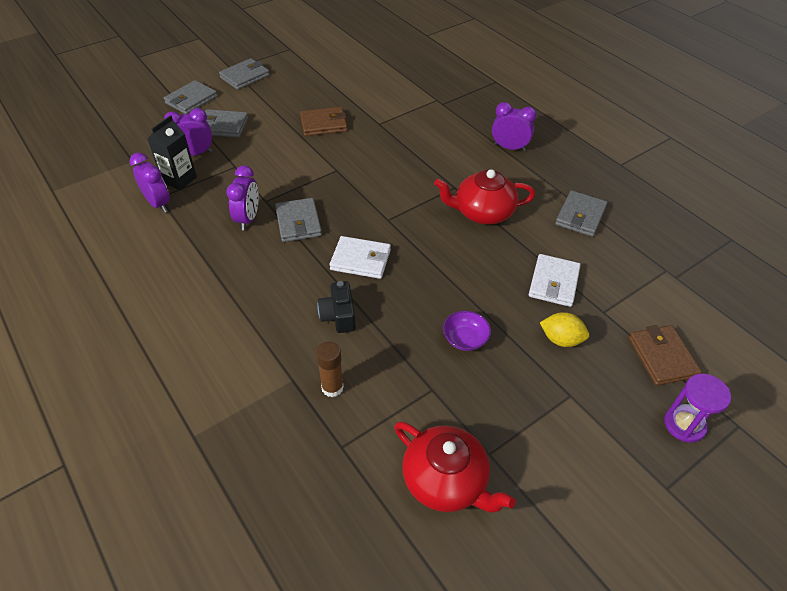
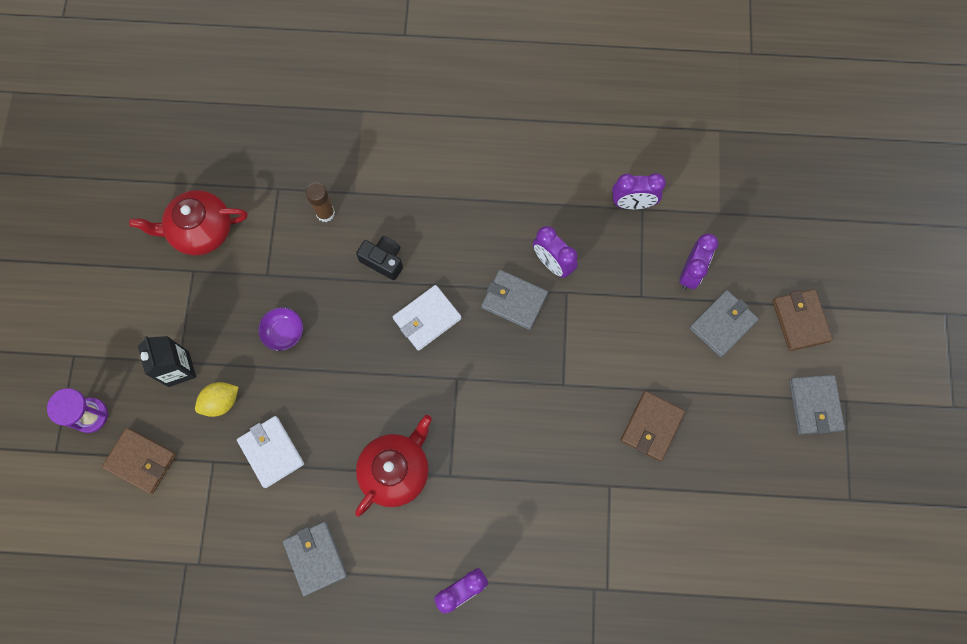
camera: 130 degrees right, 25 degrees up
black carton [147,115,197,190] -> black carton moved to [138,336,196,387]
grey wallet [164,80,217,114] -> brown wallet [773,289,833,351]

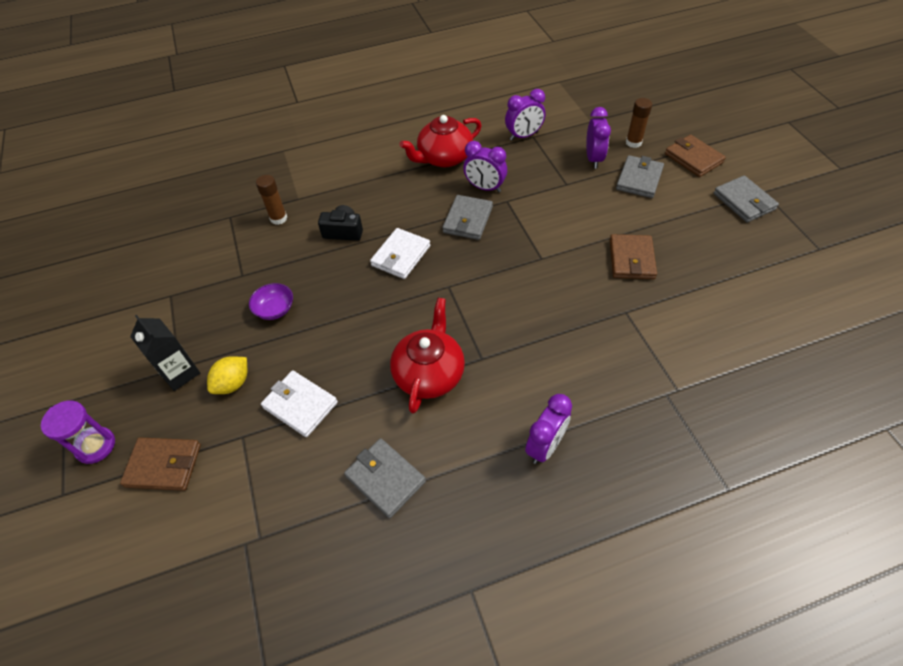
camera: 20 degrees left, 20 degrees down
red teapot [129,190,248,255] -> red teapot moved to [399,115,482,167]
grey wallet [481,270,548,330] -> grey wallet turned 75 degrees counterclockwise [442,195,493,240]
none -> brown glue stick [626,98,652,148]

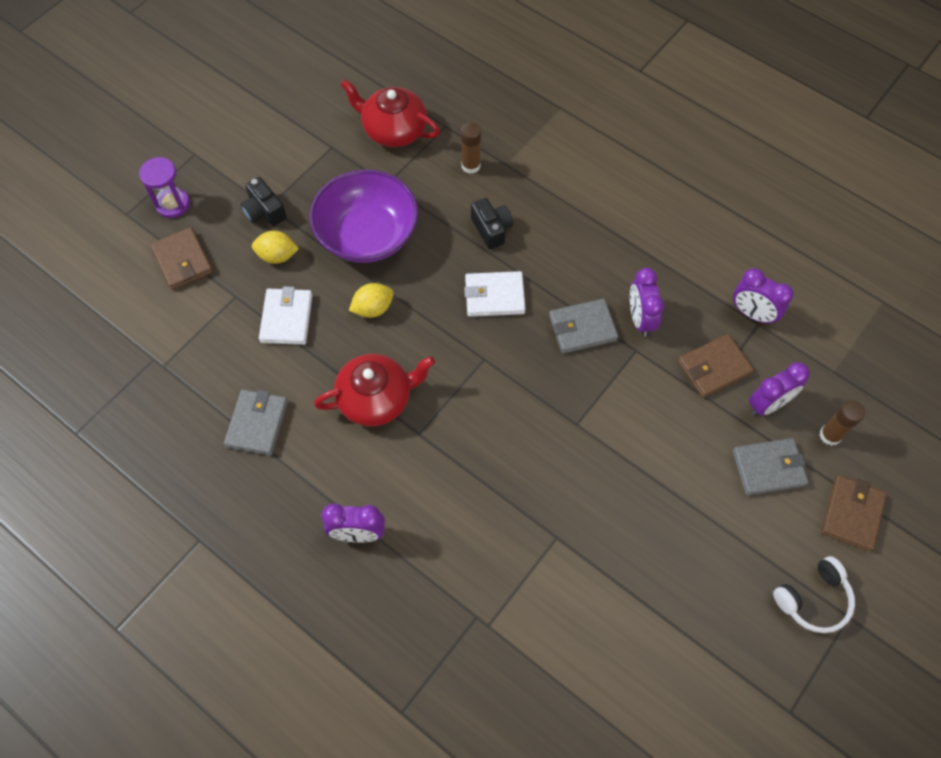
camera: 55 degrees right, 10 degrees up
black carton [130,315,200,391] -> black camera [241,177,287,226]
purple bowl [249,283,293,320] -> purple bowl [310,169,418,263], size x2.34
red teapot [399,115,482,167] -> red teapot moved to [340,79,440,147]
brown wallet [610,234,657,279] -> brown wallet moved to [678,334,754,398]
grey wallet [713,176,779,222] -> white headphones [773,556,855,633]
none -> yellow lemon [349,283,394,318]

